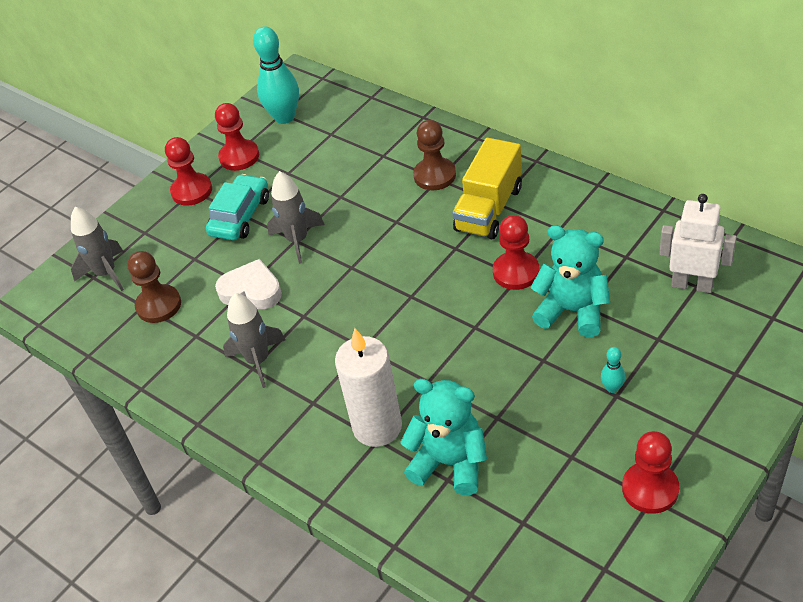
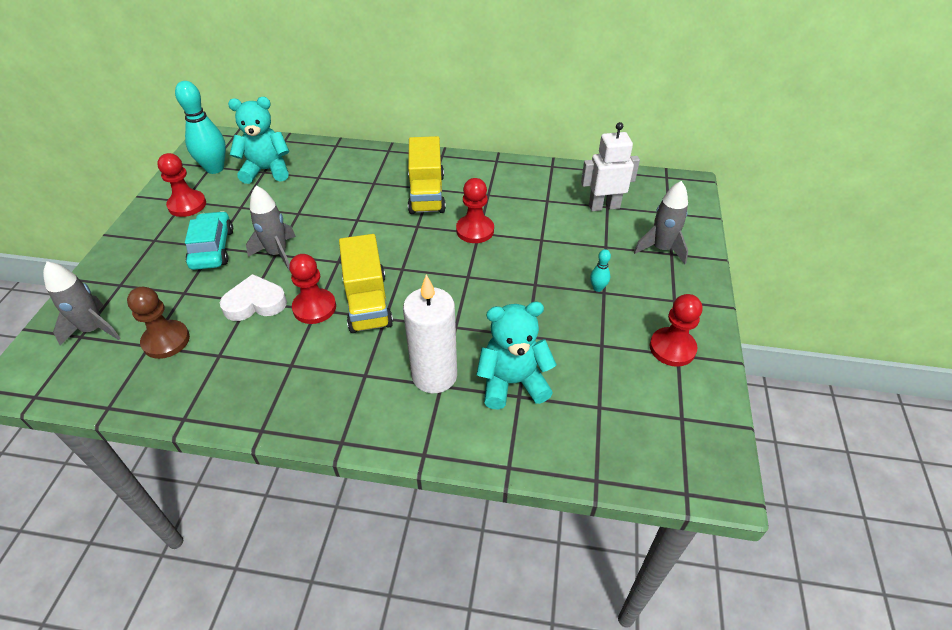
camera: 35 degrees left, 0 degrees up
red pawn [165,137,212,206] -> red pawn moved to [289,254,336,324]
grey rocket [223,293,286,388] -> grey rocket moved to [634,181,688,264]
brown pawn [413,120,456,190] -> none
turquoise teddy bear [530,225,610,337] -> turquoise teddy bear moved to [228,97,290,184]
none -> yellow truck [339,234,393,333]

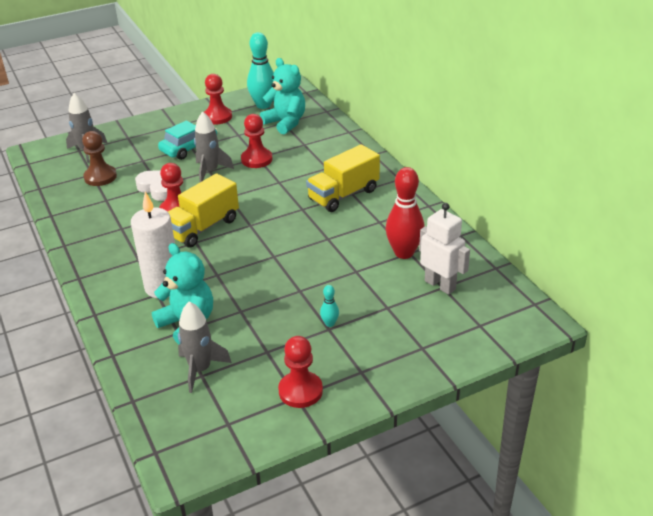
camera: 55 degrees right, 10 degrees down
red pawn [456,178,494,243] -> red pawn moved to [241,114,273,168]
grey rocket [634,181,688,264] -> grey rocket moved to [178,301,232,393]
none -> red bowling pin [386,167,425,259]

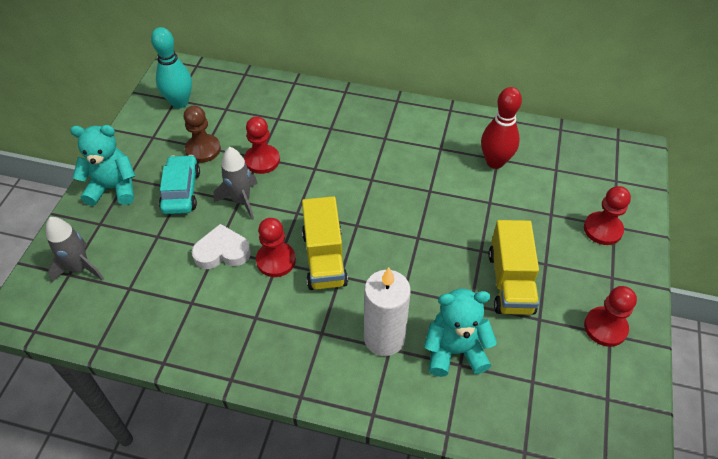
camera: 50 degrees left, 15 degrees up
brown pawn [82,131,117,186] -> brown pawn moved to [184,106,221,163]
grey rocket [178,301,232,393] -> none
red pawn [204,74,232,124] -> red pawn moved to [584,186,631,245]
turquoise teddy bear [260,58,305,134] -> turquoise teddy bear moved to [70,125,135,206]
yellow truck [306,144,380,212] -> yellow truck moved to [488,220,539,315]
turquoise bowling pin [320,285,339,327] -> none
white robot [419,203,470,295] -> none

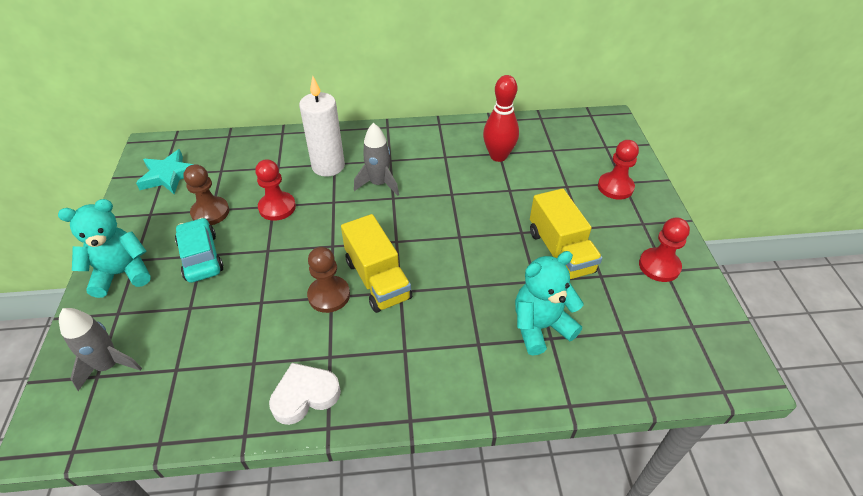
camera: 20 degrees left, 5 degrees down
turquoise bowling pin [151,27,192,108] -> turquoise star [136,149,194,194]
white heart [192,224,251,269] -> white heart moved to [269,363,341,425]
grey rocket [214,147,258,220] -> grey rocket moved to [354,123,399,196]
red pawn [256,218,296,277] -> brown pawn [307,247,350,313]
white candle [364,267,411,356] -> white candle moved to [299,76,345,177]

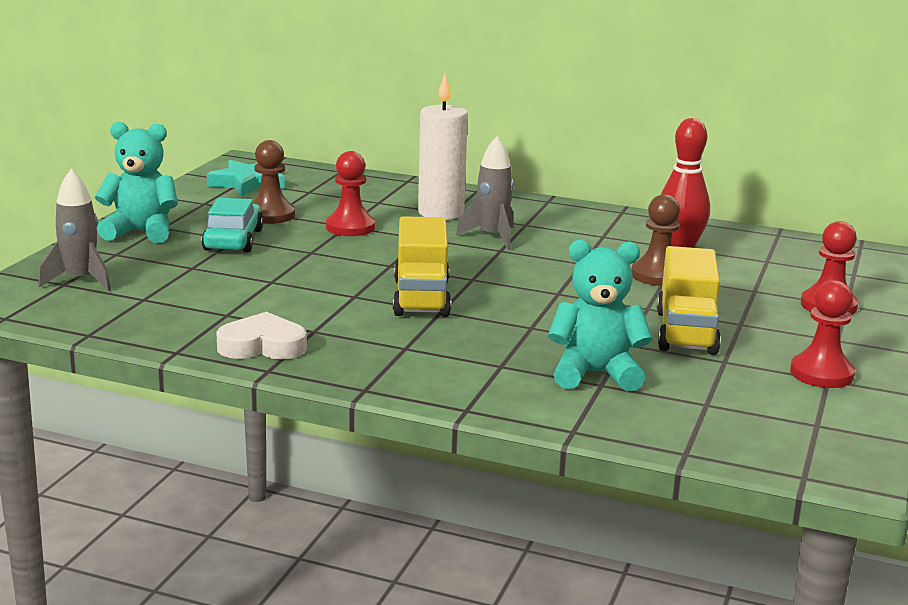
camera: 25 degrees right, 25 degrees down
brown pawn [307,247,350,313] -> brown pawn moved to [632,194,680,286]

